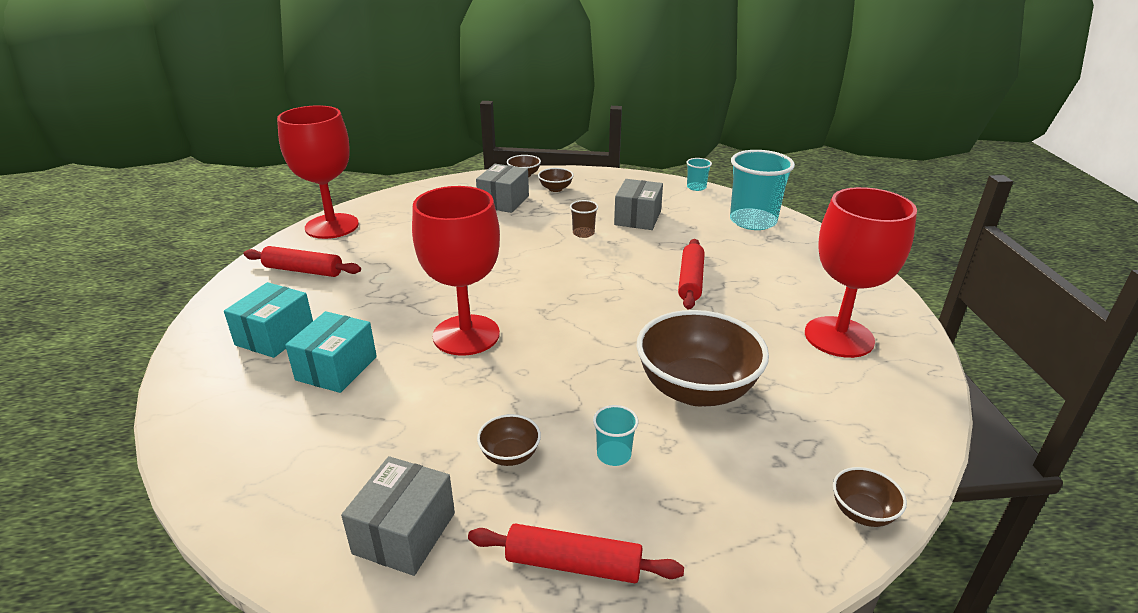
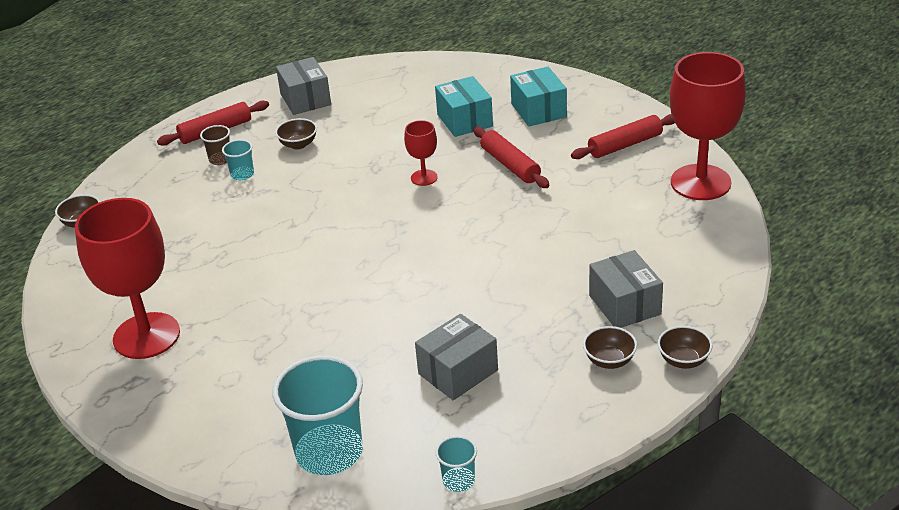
camera: 140 degrees right, 5 degrees up
red goblet [412,186,500,356] -> red goblet [404,120,438,186], size x0.46
brown cup [570,200,598,238] -> brown cup moved to [200,125,230,165]
grey box [614,179,663,230] -> grey box turned 75 degrees clockwise [415,314,498,400]
brown bowl [636,310,769,406] -> none
red rolling pin [678,239,705,310] -> red rolling pin moved to [473,126,550,188]

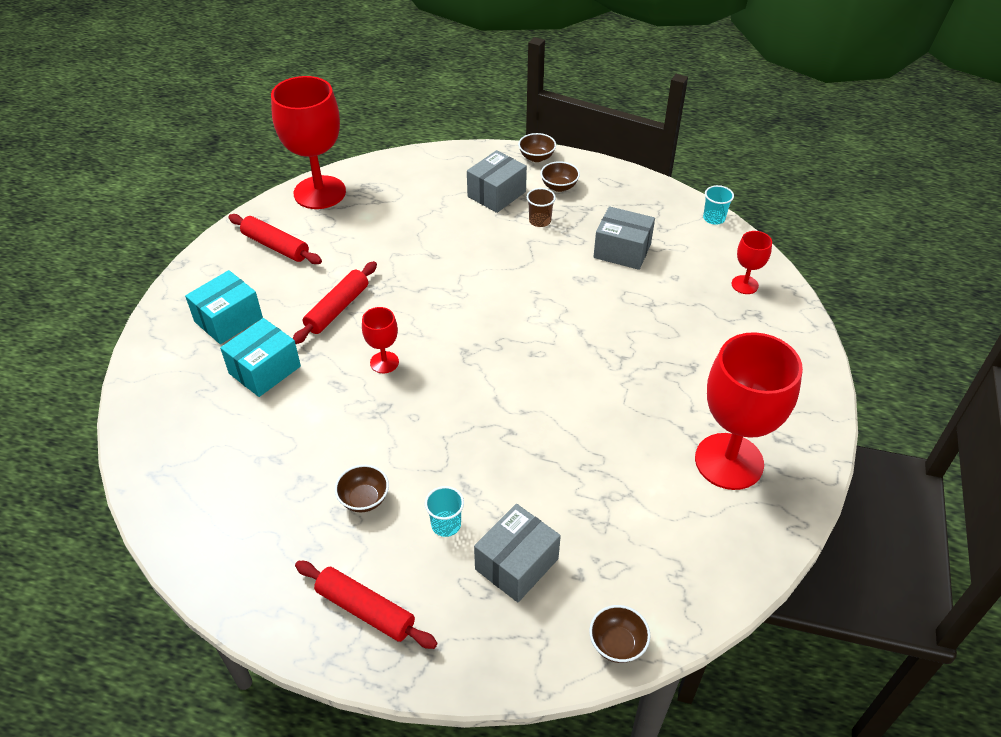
camera: 120 degrees left, 10 degrees up
brown cup [200,125,230,165] -> brown cup moved to [527,188,556,227]
turquoise cup [272,355,363,475] -> red goblet [732,231,772,294]
grey box [276,57,331,115] -> grey box moved to [474,504,561,602]

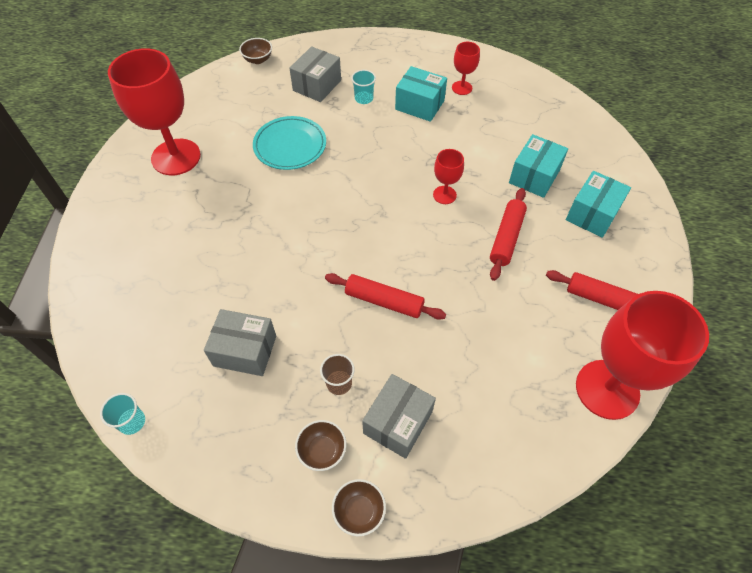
camera: 170 degrees right, 10 degrees up
red rolling pin [295,561,437,649] -> red rolling pin moved to [325,273,446,320]
brown bowl [335,465,389,512] -> turquoise box [395,66,447,122]
red goblet [732,231,772,294] -> red goblet moved to [452,42,480,95]
none -> turquoise plate [253,116,326,170]

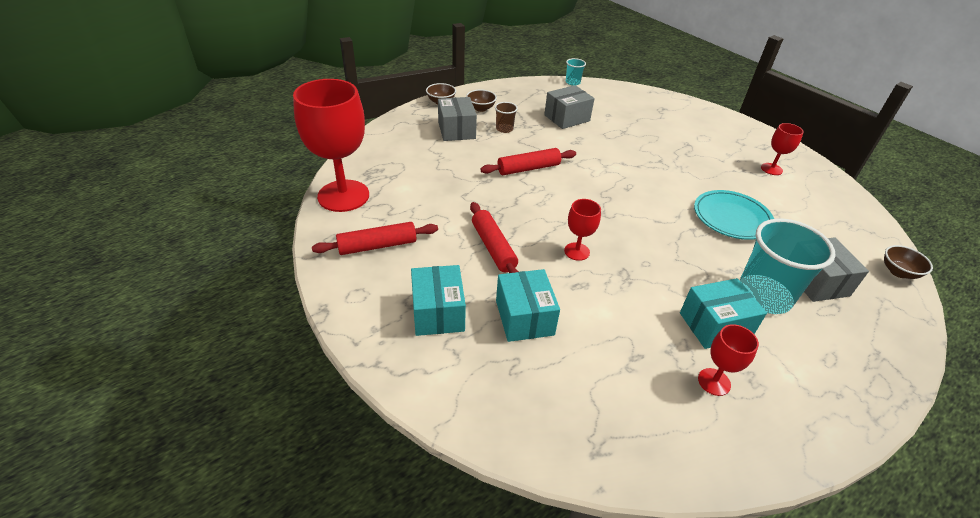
camera: 135 degrees right, 15 degrees down
red goblet [108,48,201,175] -> red goblet [761,123,804,175], size x0.46
turquoise cup [351,70,376,104] -> turquoise cup [740,219,835,314], size x2.19

